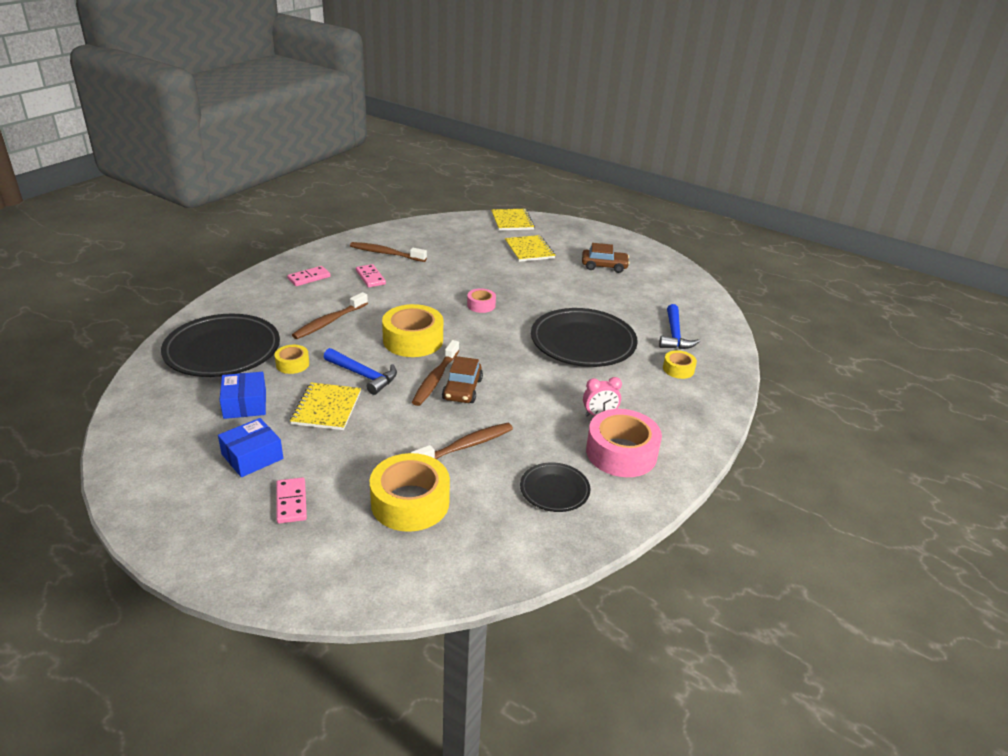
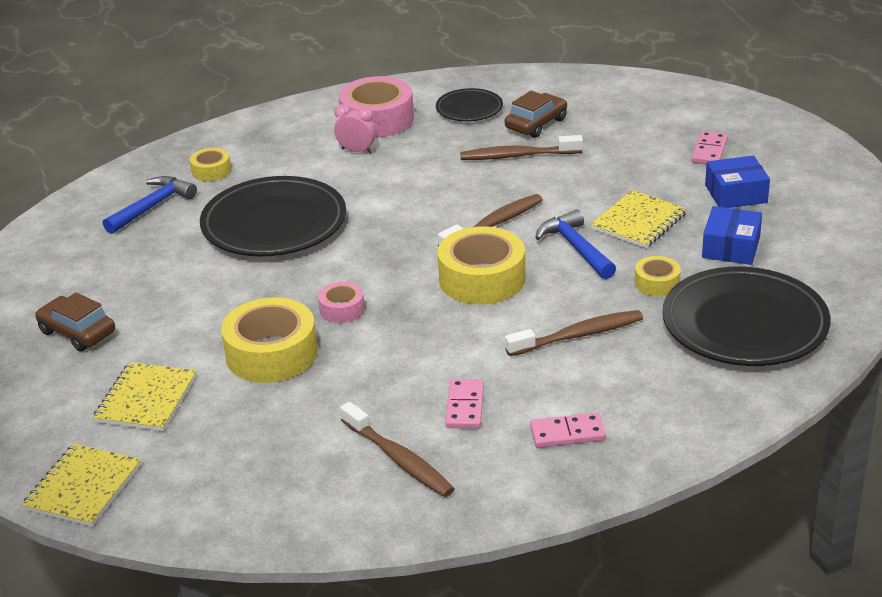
camera: 145 degrees left, 0 degrees up
yellow tape [370,453,450,532] -> yellow tape moved to [221,297,317,383]
brown car [442,356,483,403] -> brown car moved to [505,91,567,138]

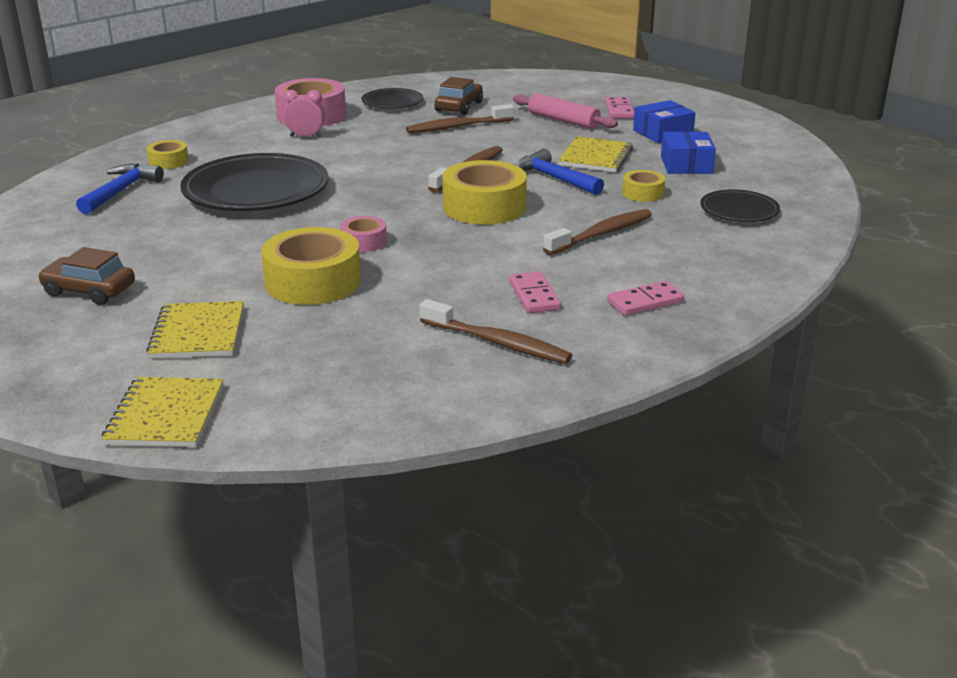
camera: 20 degrees left, 5 degrees down
black plate [662,267,830,366] -> black plate [700,189,780,222], size x0.52
none -> pink rolling pin [513,93,618,129]

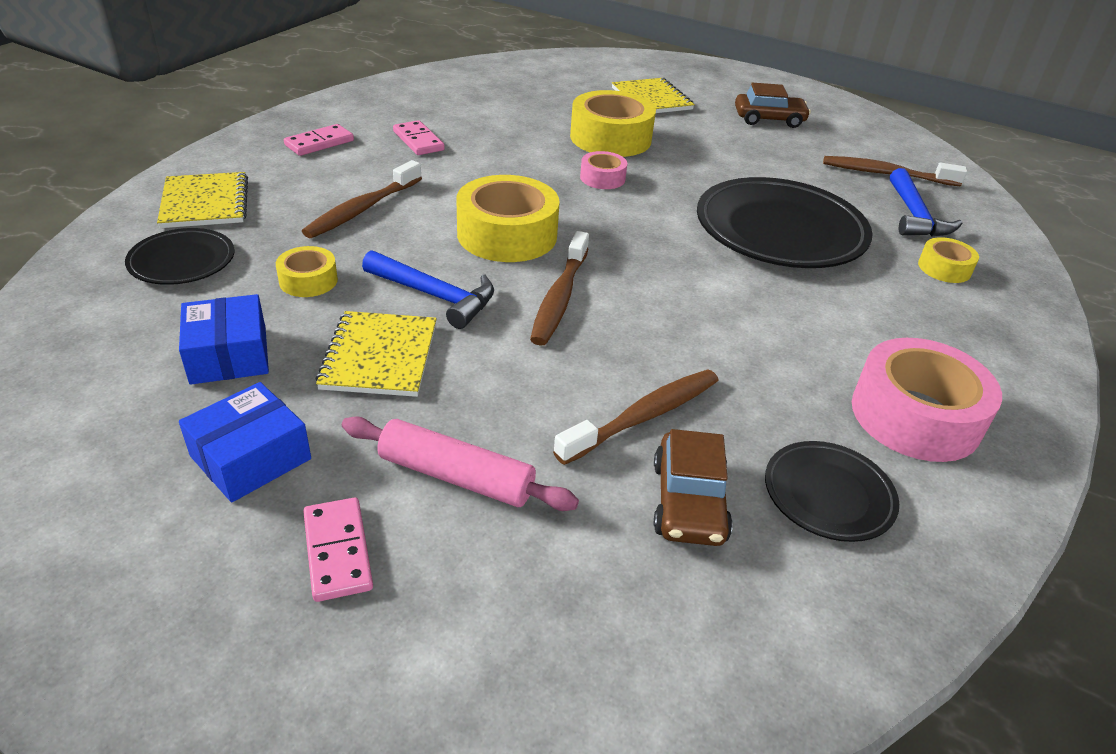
camera: 160 degrees right, 10 degrees up
yellow notebook [102,377,224,447] -> yellow notebook moved to [157,172,248,228]
pink clock [283,90,325,137] -> none
brown toothbrush [420,299,572,364] -> brown toothbrush moved to [823,156,967,187]

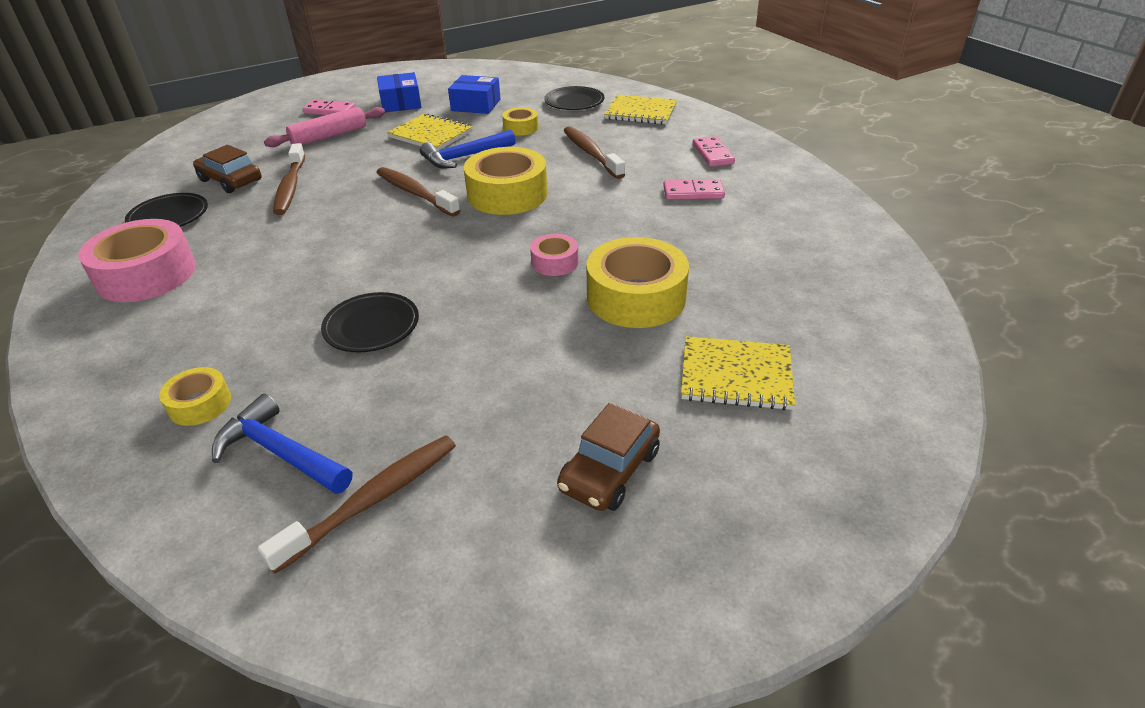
camera: 125 degrees right, 0 degrees up
black plate [697,177,873,268] -> black plate [321,292,419,352], size x0.52

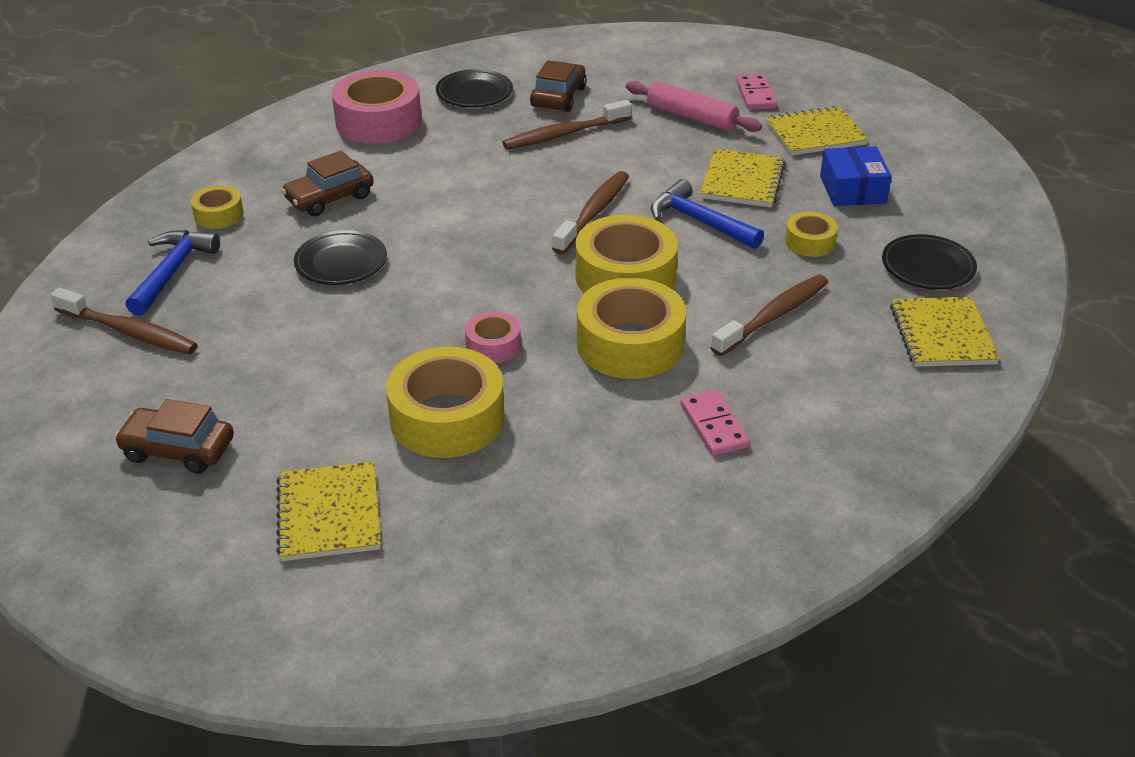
camera: 70 degrees right, 0 degrees up
blue box [377,72,421,112] -> yellow notebook [765,106,869,156]
pink domino [693,136,735,167] -> none
none -> brown car [281,151,374,216]
none -> yellow tape [577,278,686,379]

